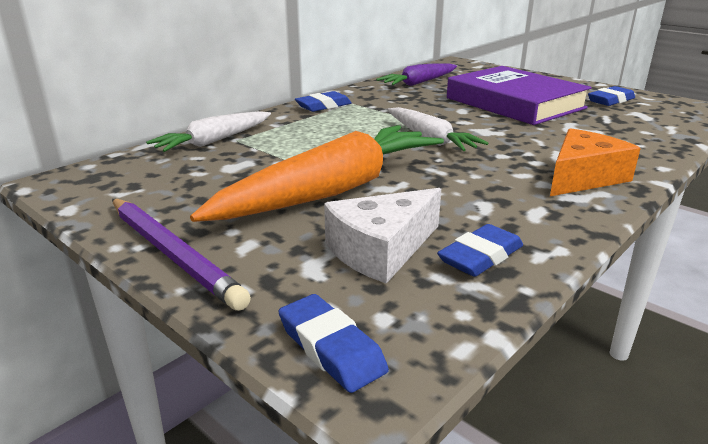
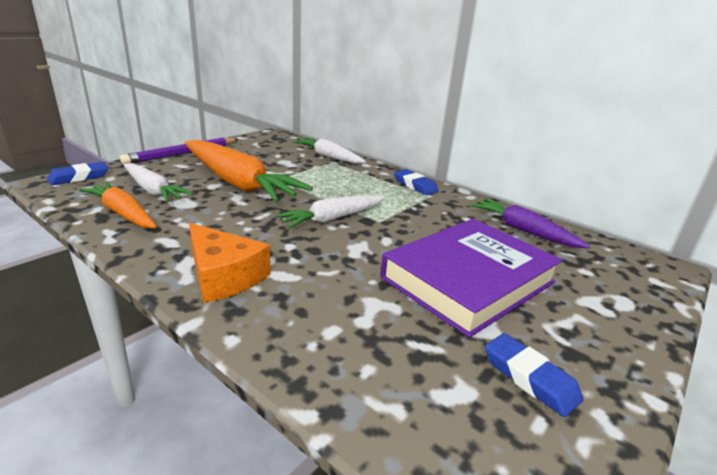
camera: 85 degrees right, 0 degrees up
white cheese [324,188,441,284] -> white carrot [124,163,193,202]
blue eraser [437,224,523,277] -> orange carrot [79,182,157,228]

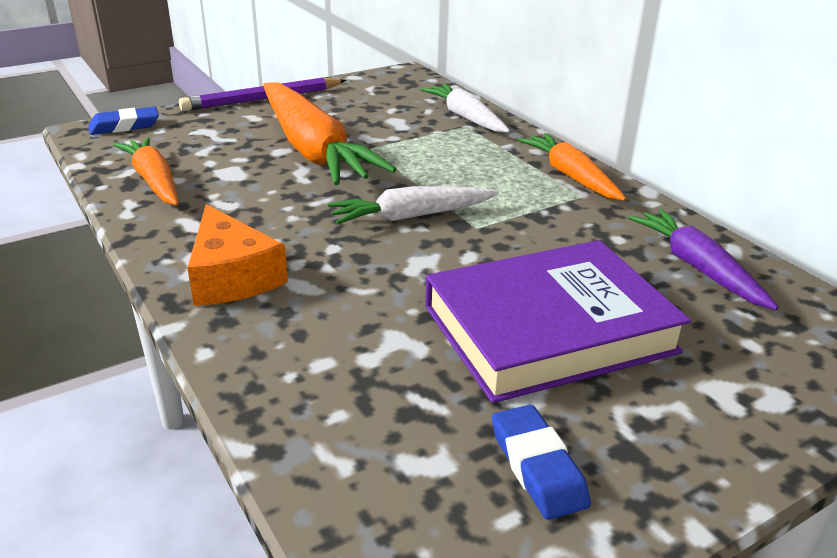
camera: 20 degrees right, 5 degrees up
white carrot [124,163,193,202] -> none
blue eraser [394,169,439,195] -> orange carrot [518,133,626,201]

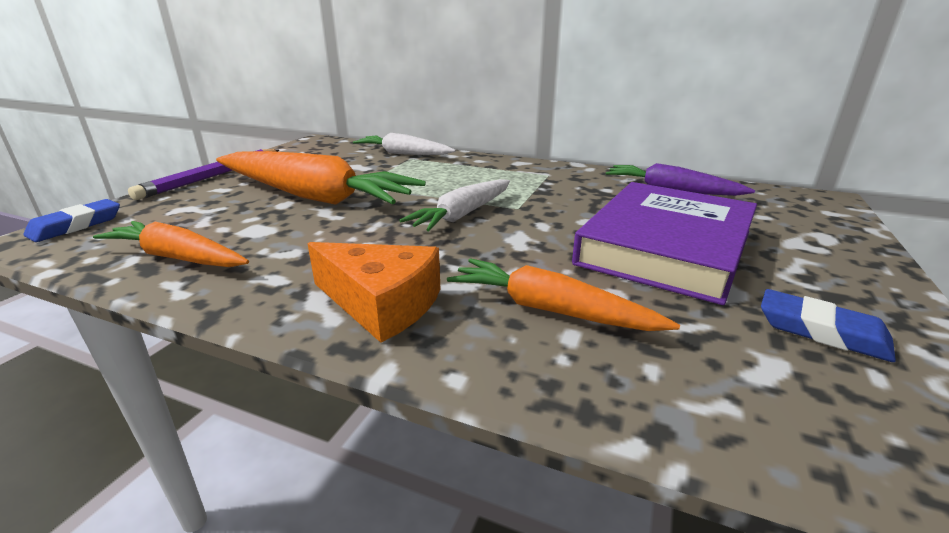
camera: 35 degrees left, 5 degrees down
orange carrot [518,133,626,201] -> orange carrot moved to [447,258,680,331]

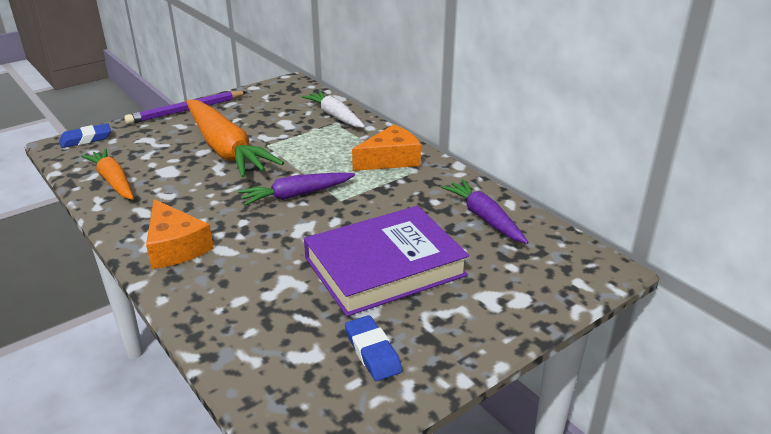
camera: 30 degrees right, 5 degrees up
white carrot [399,179,510,231] -> purple carrot [238,172,355,206]
orange carrot [447,258,680,331] -> none
none -> orange cheese [352,124,421,171]

